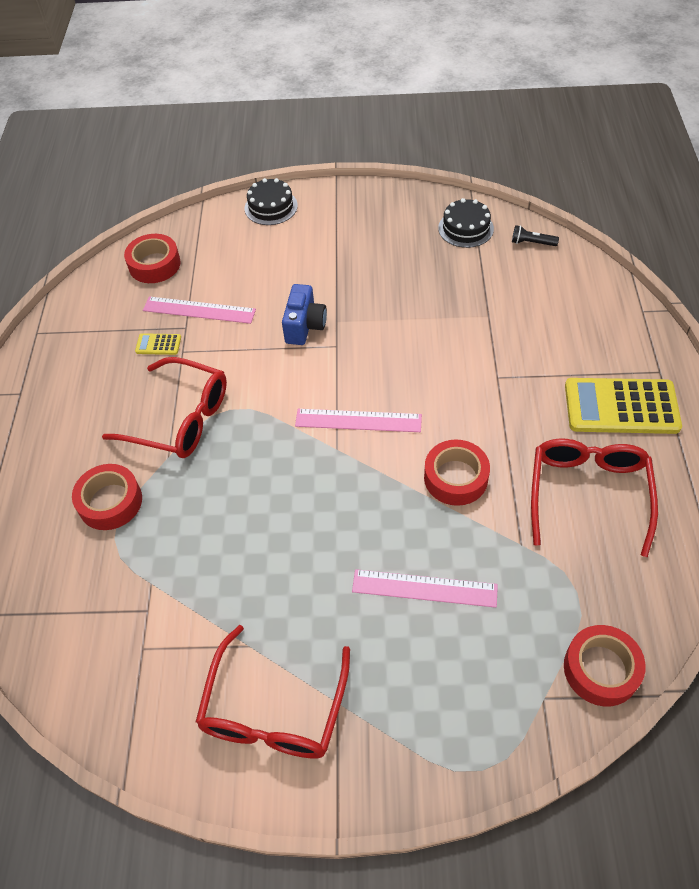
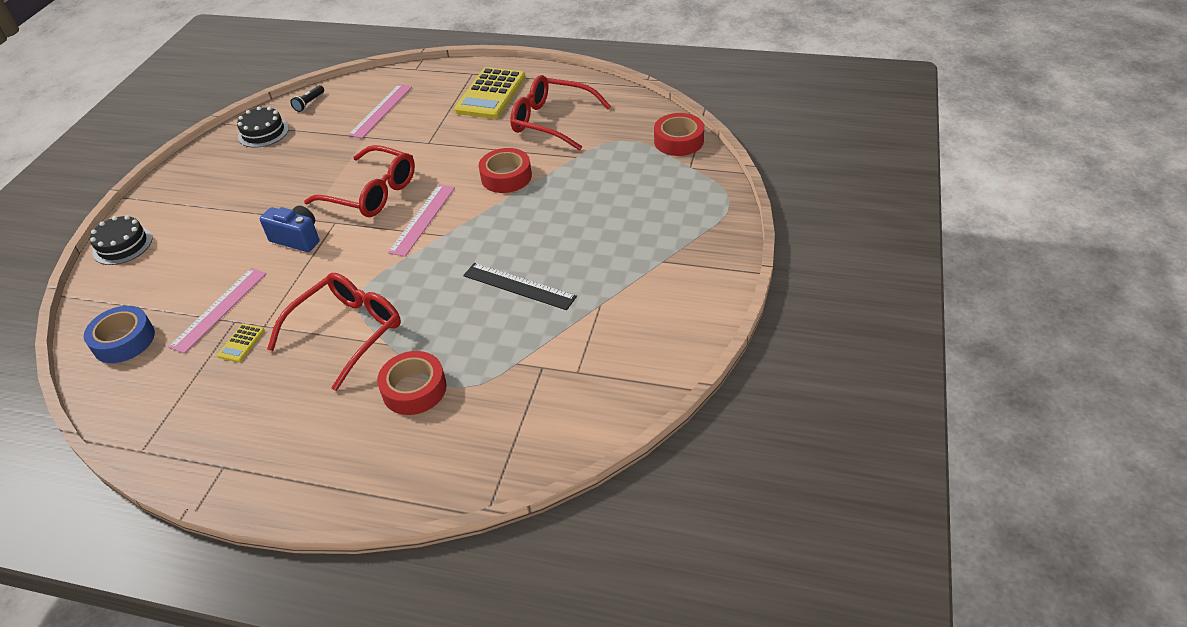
camera: 75 degrees left, 10 degrees down
red tape [124,234,181,283] -> blue tape [84,306,155,363]
red glasses [196,625,350,759] -> red glasses moved to [304,145,415,217]
pink ruler [352,569,498,608] -> pink ruler moved to [348,84,412,138]
none -> black ruler [463,263,577,310]

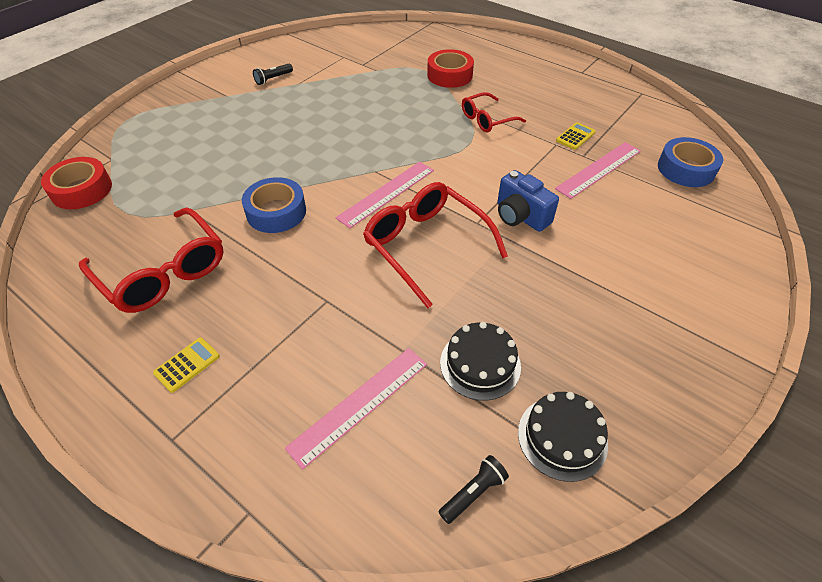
camera: 160 degrees left, 5 degrees up
black cake [90,215,152,265] -> black cake moved to [440,322,521,401]
red glasses [267,273,401,391] -> red glasses [462,92,526,132], size x0.59
yellow calculator [454,67,526,119] -> yellow calculator [153,337,220,393], size x0.43
black ruler [463,263,577,310] -> none
red tape [479,148,532,193] -> blue tape [242,177,306,233]
none -> black flashlight [253,64,293,85]

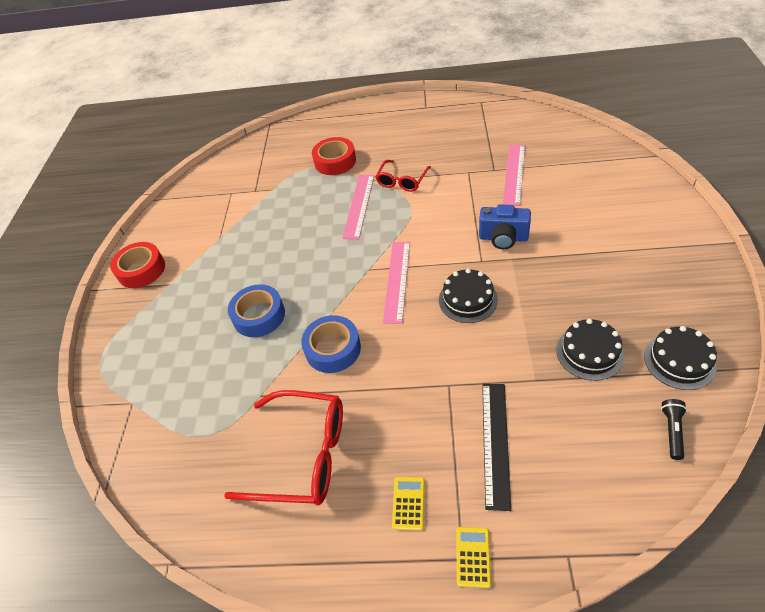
camera: 30 degrees left, 0 degrees up
red tape [41,157,112,209] -> red tape moved to [110,242,165,288]
black flashlight [253,64,293,85] -> none
pink ruler [285,348,427,470] -> pink ruler moved to [342,175,374,239]
red glasses [363,182,508,308] -> black cake [439,269,498,323]
yellow calculator [556,122,596,150] -> yellow calculator moved to [456,527,491,588]
blue tape [658,137,723,187] -> blue tape moved to [228,284,285,337]
none -> black ruler [482,384,511,511]

